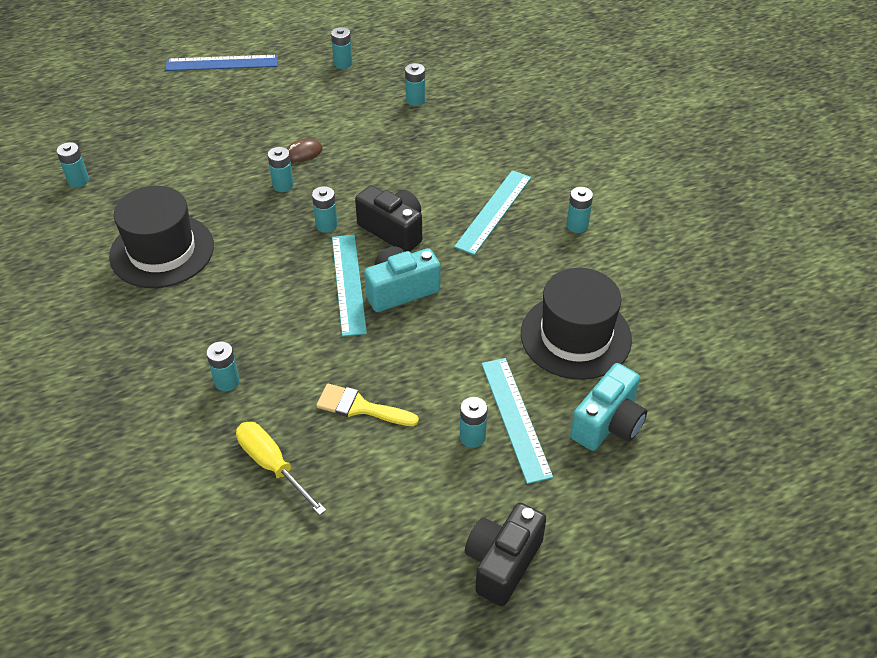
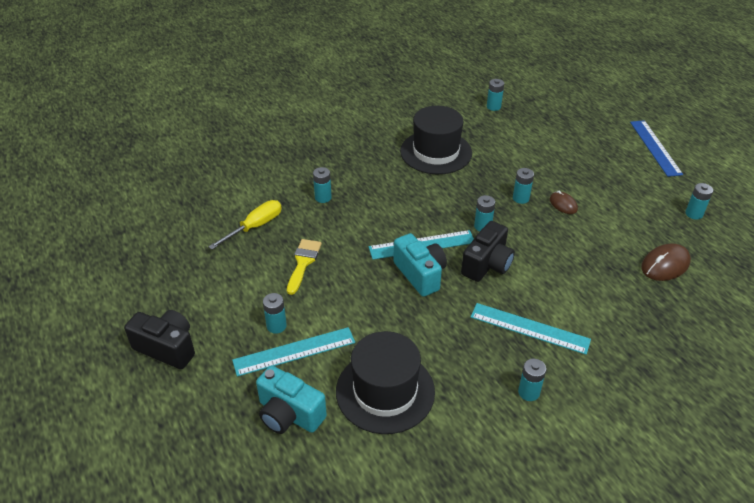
camera: 85 degrees right, 5 degrees down
turquoise battery [405,63,425,106] -> brown mouse [641,244,691,281]

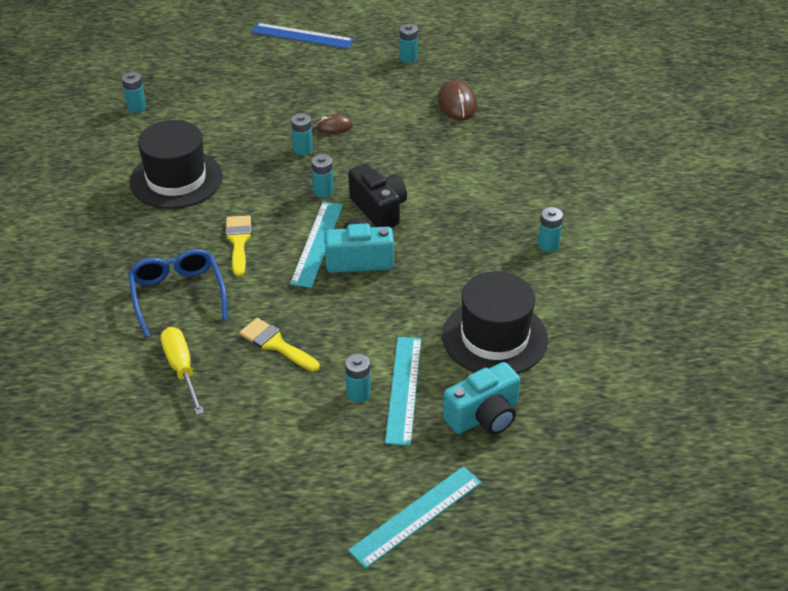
camera: 65 degrees left, 0 degrees up
black camera [124,310,195,369] -> none
turquoise battery [313,167,332,203] -> blue glasses [128,249,228,338]
turquoise ruler [471,303,591,355] -> turquoise ruler moved to [348,466,481,568]
none -> yellow brush [226,215,252,276]

